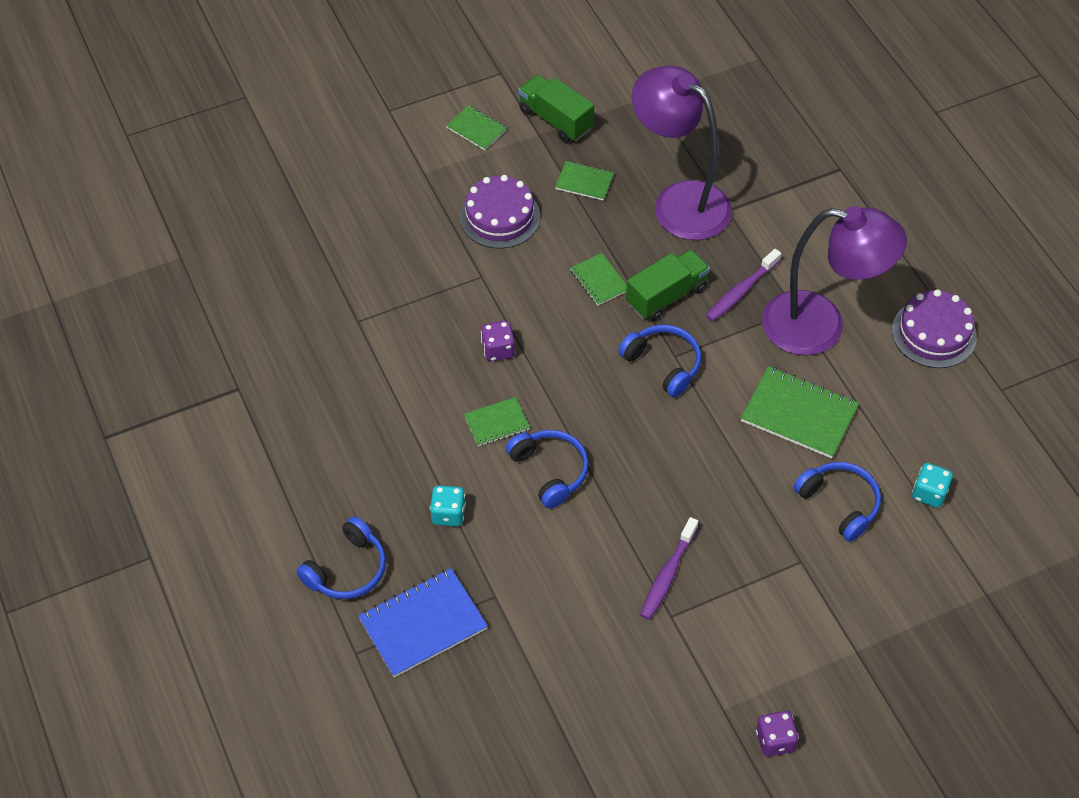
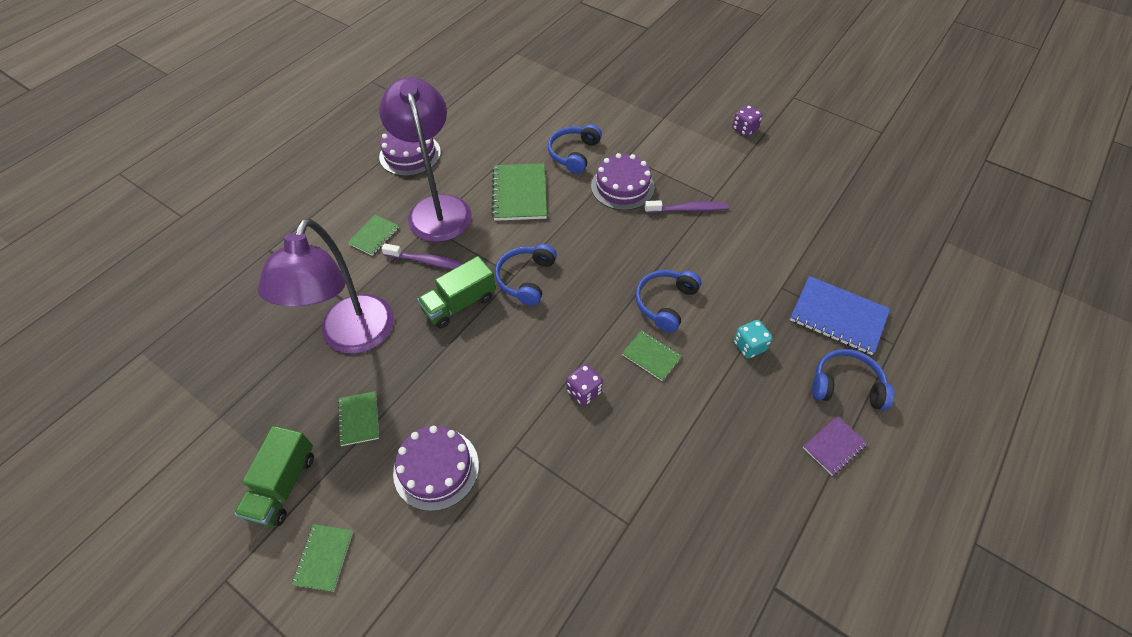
camera: 120 degrees left, 0 degrees up
green notebook [570,253,627,306] -> green notebook moved to [347,215,399,256]
green truck [626,249,710,321] -> green truck turned 60 degrees counterclockwise [417,256,496,329]
turquoise dice [912,463,953,508] -> none
none -> purple cake [591,153,655,210]
none -> purple notebook [803,416,868,476]

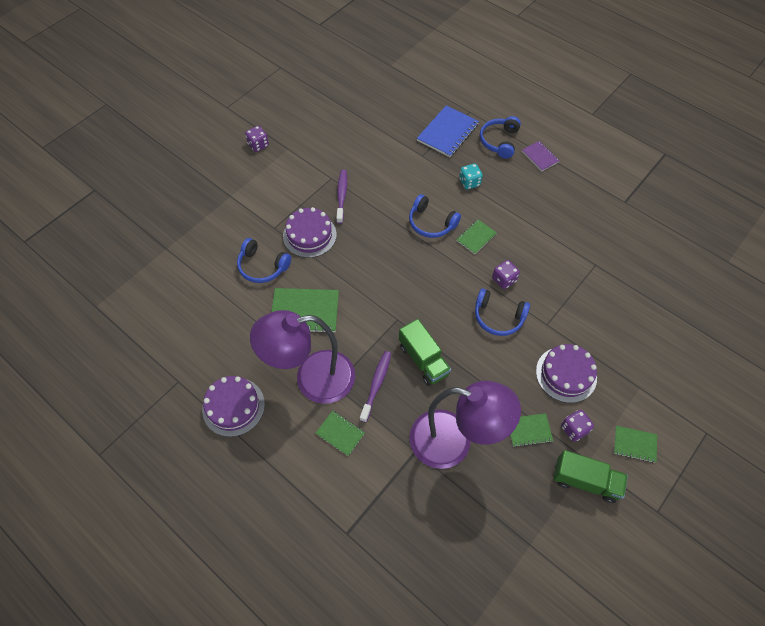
camera: 85 degrees left, 5 degrees up
blue headphones [495,244,557,306] -> blue headphones moved to [475,288,530,336]
none -> purple dice [561,410,594,442]

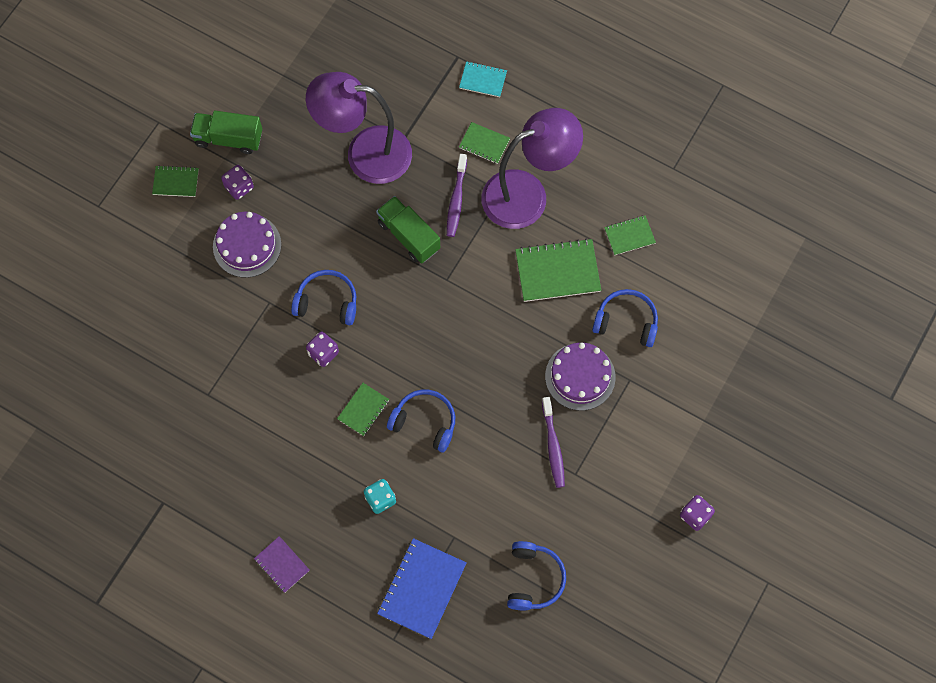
camera: 170 degrees right, 10 degrees up
purple cake [202,376,265,437] -> none
blue headphones [480,116,521,159] -> blue headphones moved to [507,541,566,611]
green notebook [510,413,553,447] -> green notebook moved to [604,215,656,256]
none -> turquoise notebook [459,61,507,97]

